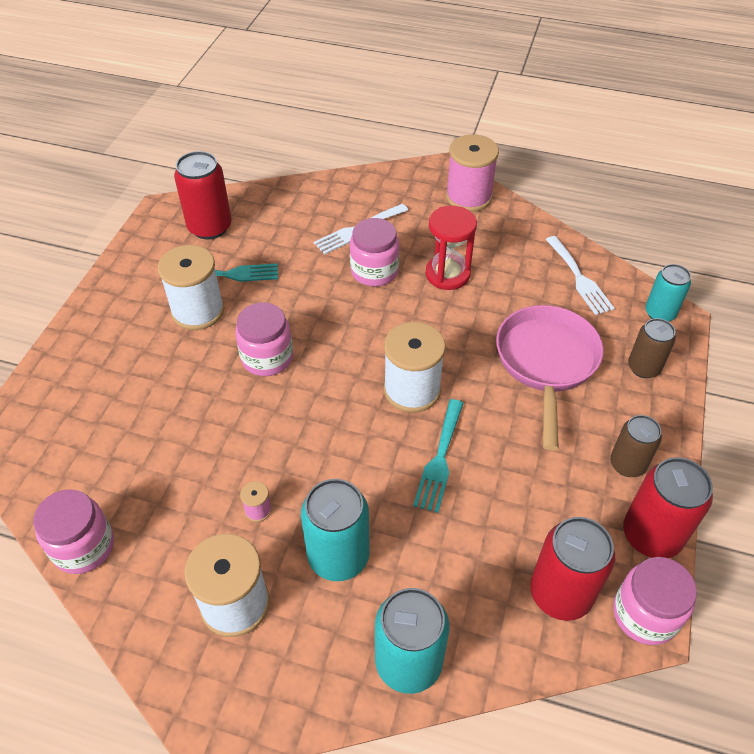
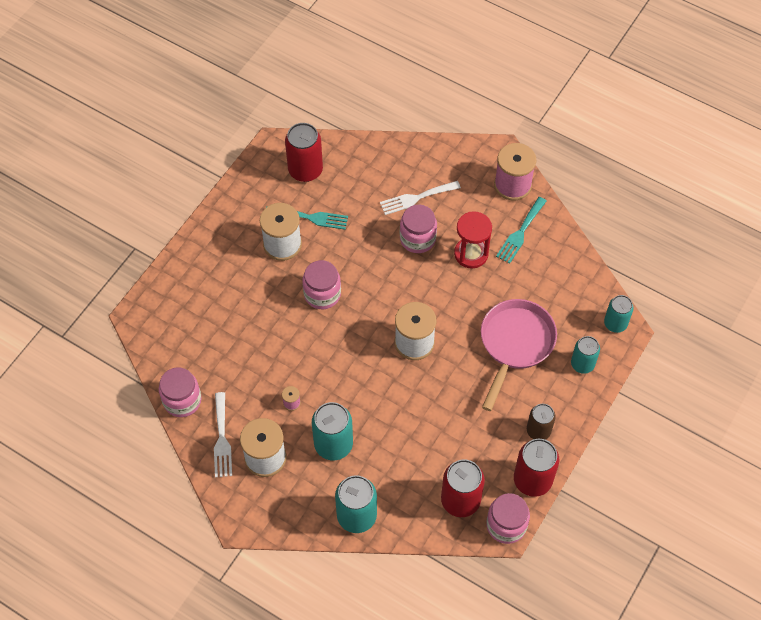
camera: 15 degrees right, 10 degrees up
turquoise fork [413,399,464,513] -> turquoise fork moved to [496,197,547,264]
white fork [546,236,615,315] -> white fork moved to [214,392,232,477]
brown can [628,318,676,378] -> turquoise can [571,336,600,374]

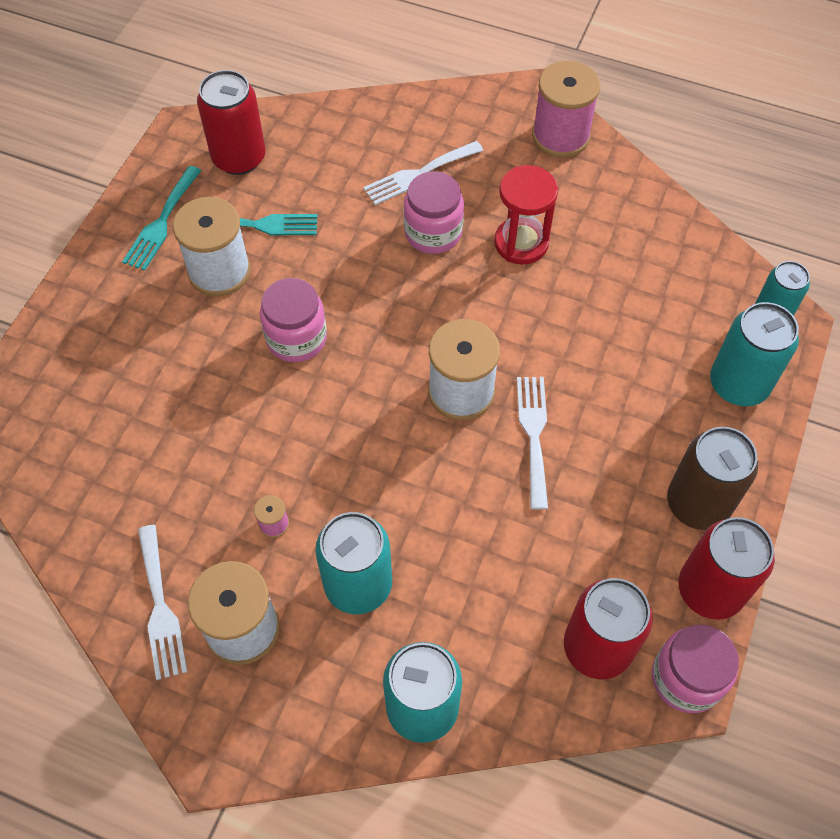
camera: 10 degrees left, 0 degrees up
pink jar [159,367,202,417] -> none
pink pan [481,299,557,411] -> none
turquoise fork [496,197,547,264] -> turquoise fork moved to [122,166,202,271]
brown can [527,404,556,440] -> brown can [667,427,758,530], size x1.55
turquoise can [571,336,600,374] -> turquoise can [710,302,799,406], size x1.55
none -> white fork [517,377,548,510]

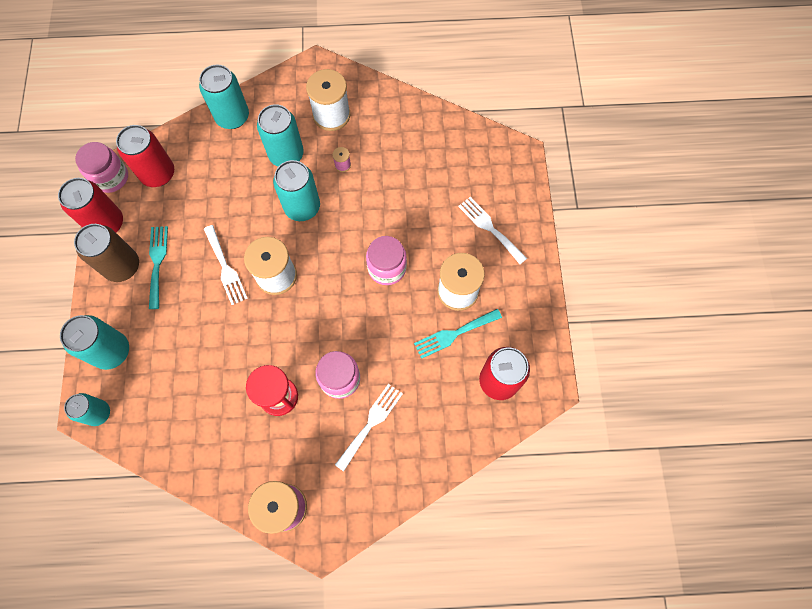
camera: 155 degrees right, 10 degrees up
turquoise fork [122,166,202,271] -> turquoise fork moved to [149,226,168,309]
white fork [138,525,187,680] -> white fork moved to [458,197,527,264]
none -> turquoise can [273,160,320,221]

